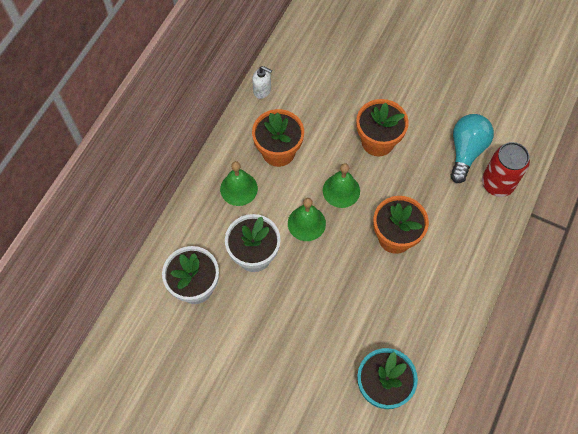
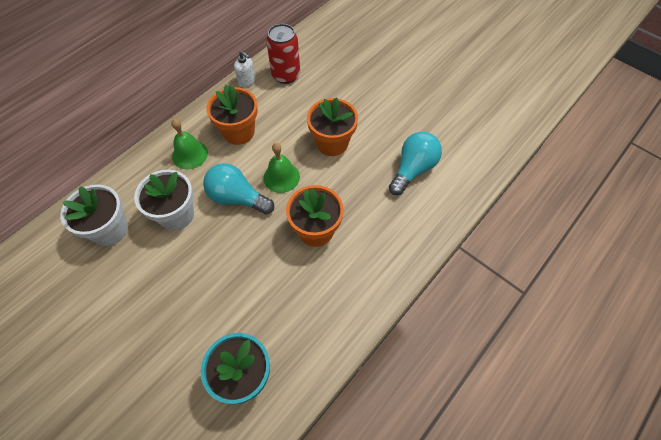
camera: 15 degrees right, 5 degrees down
green bell [288,198,326,241] -> turquoise light bulb [203,163,274,215]
red can [482,142,530,197] -> red can moved to [266,24,300,84]

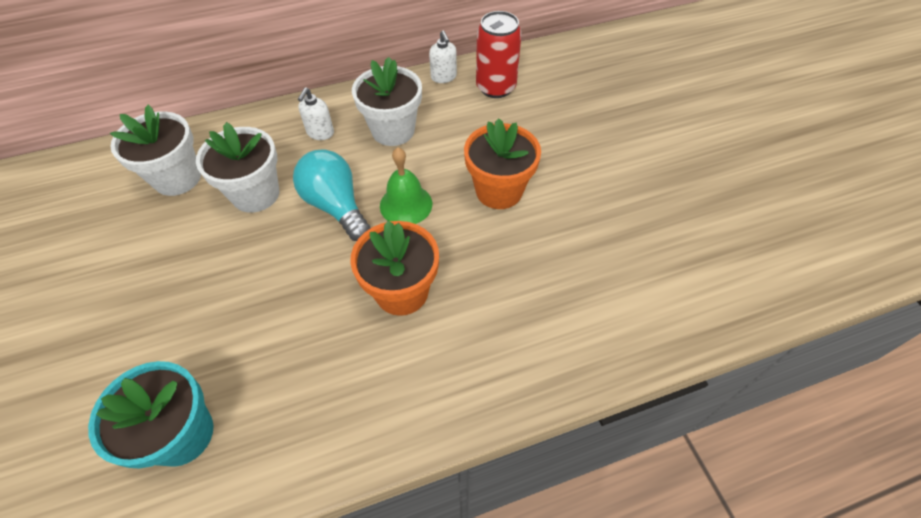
camera: 30 degrees right, 5 degrees down
green bell [171,119,208,169] -> white soap dispenser [298,87,334,140]
orange flower pot [206,85,258,145] -> white flower pot [352,57,422,146]
turquoise light bulb [389,132,442,195] -> none

